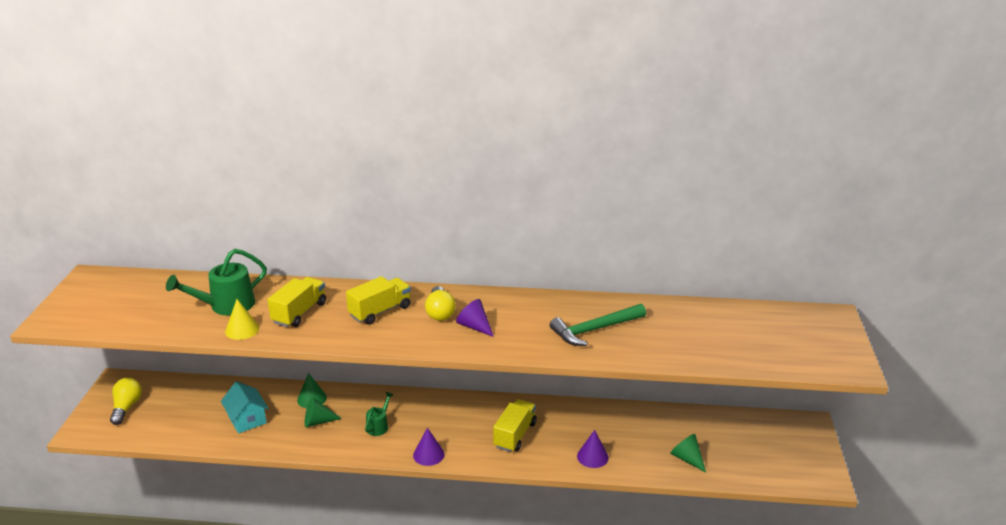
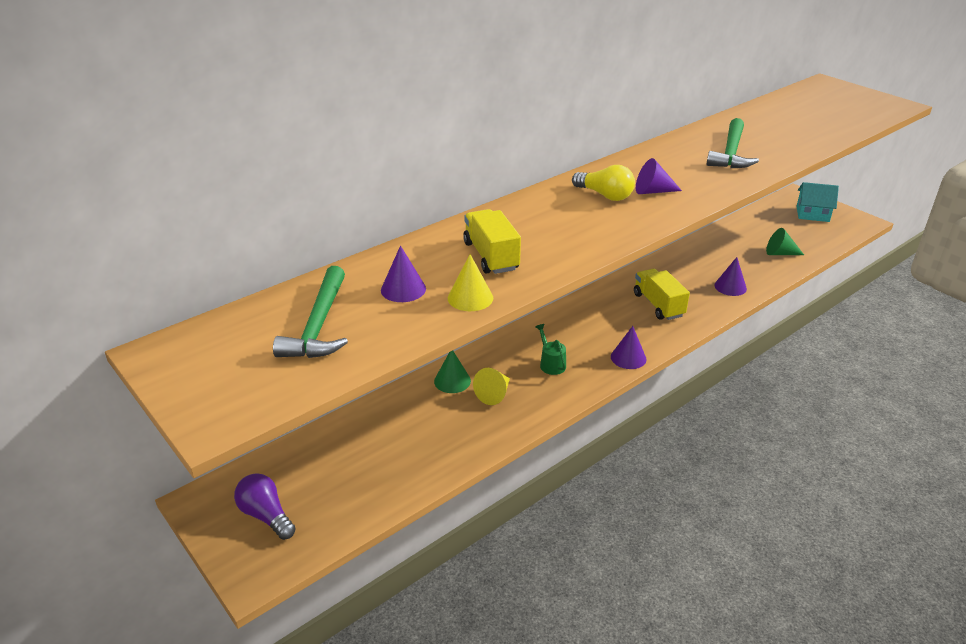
camera: 45 degrees left, 5 degrees up
yellow light bulb [110,378,142,425] -> purple light bulb [234,473,296,540]
green watering can [166,249,267,316] -> purple cone [381,245,426,302]
turquoise house [221,381,269,434] -> turquoise house moved to [796,182,839,222]
green cone [305,397,342,427] -> yellow cone [473,368,510,405]
yellow truck [346,276,411,325] -> none
none -> green hammer [273,266,348,358]

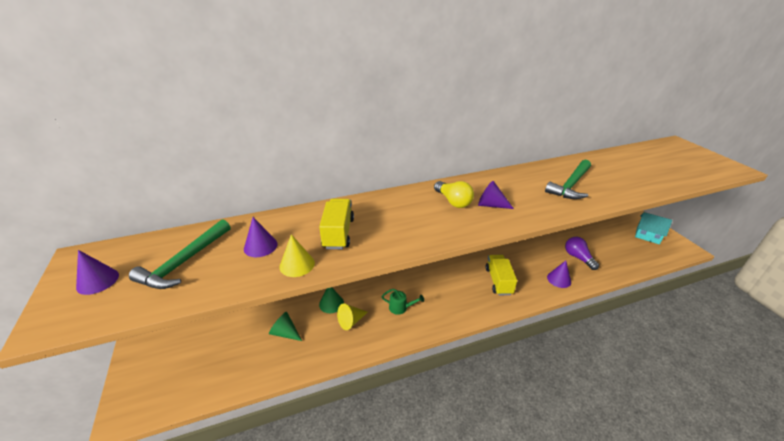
camera: 20 degrees right, 0 degrees up
purple light bulb [234,473,296,540] -> purple light bulb moved to [565,237,599,270]
green watering can [535,324,566,375] -> green watering can turned 105 degrees clockwise [382,289,424,315]
purple cone [611,326,646,369] -> purple cone moved to [76,250,119,295]
green cone [766,228,804,255] -> green cone moved to [269,312,302,341]

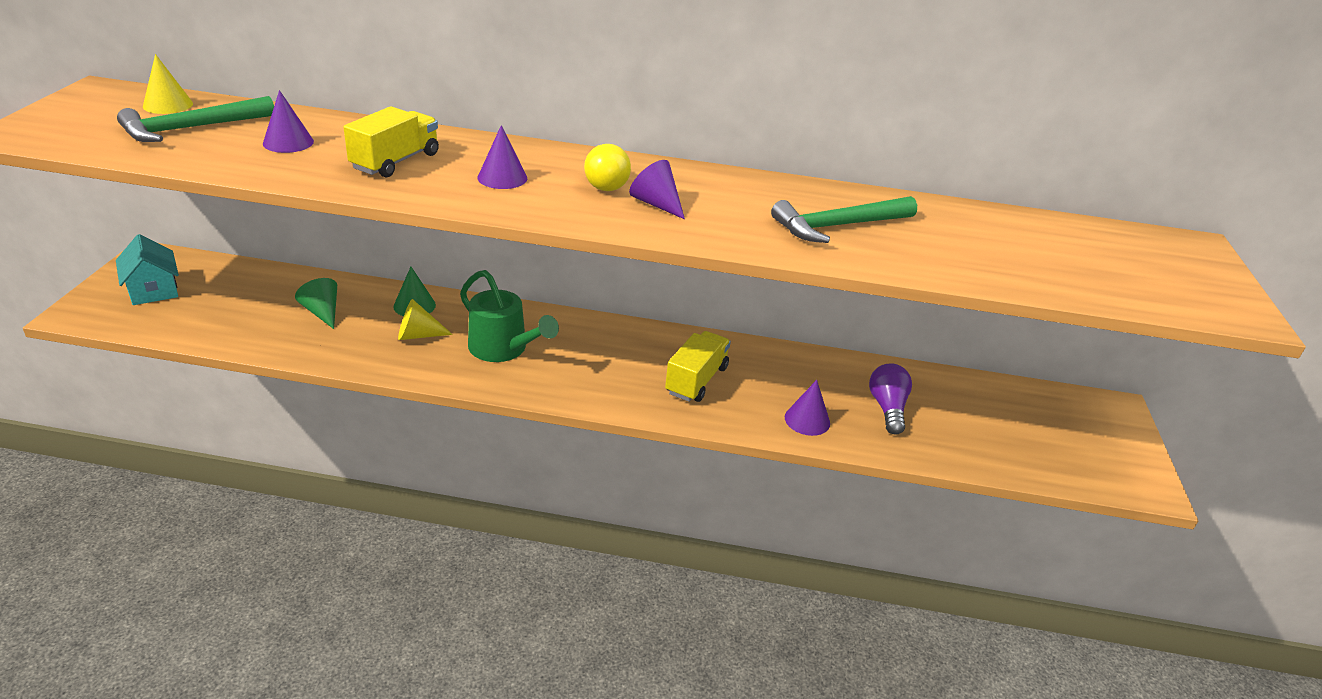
camera: 25 degrees right, 0 degrees up
purple cone [76,250,119,295] -> purple cone moved to [478,125,527,189]
yellow cone [279,234,315,277] -> yellow cone moved to [143,54,193,114]
green watering can [382,289,424,315] -> green watering can [460,270,559,362], size x1.83
turquoise house [635,212,672,244] -> turquoise house moved to [116,234,179,305]

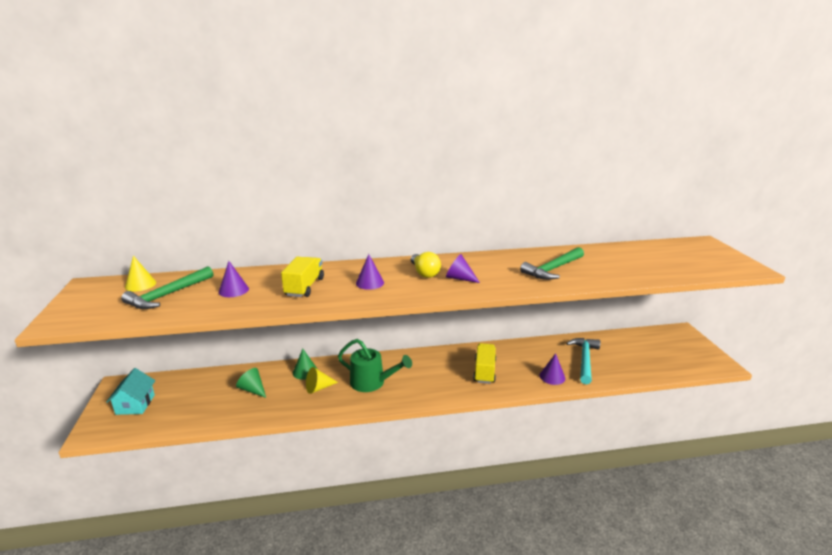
camera: 15 degrees left, 10 degrees down
turquoise house [116,234,179,305] -> turquoise house turned 45 degrees clockwise [106,368,155,415]
purple light bulb [869,364,912,435] -> turquoise hammer [566,338,601,384]

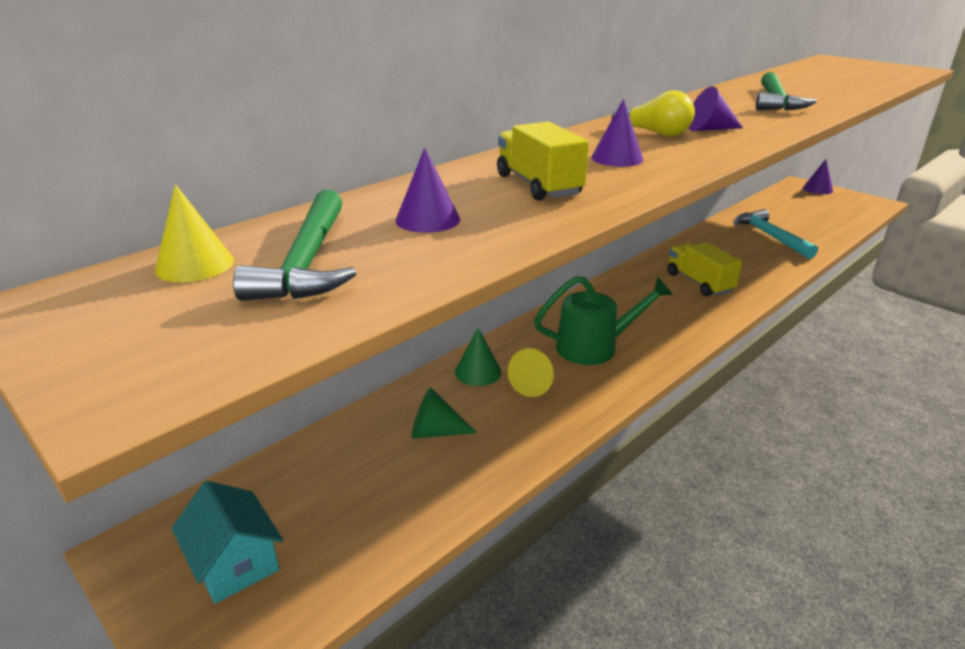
camera: 35 degrees left, 5 degrees up
purple cone [540,353,565,385] -> purple cone moved to [803,159,833,194]

